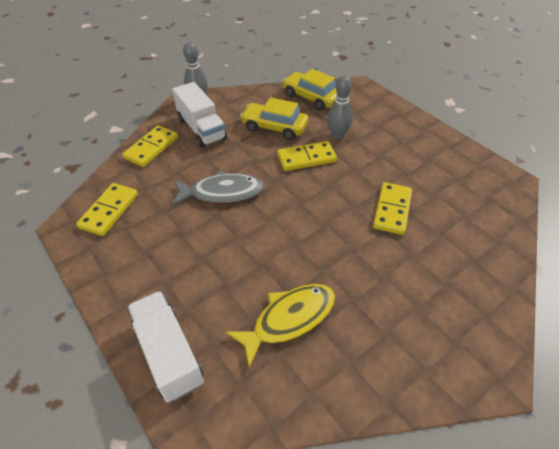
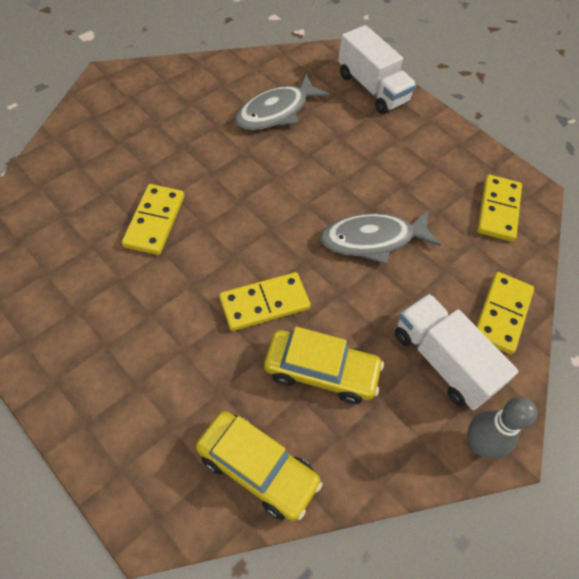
camera: 170 degrees right, 10 degrees up
yellow fish [226,284,335,367] -> grey fish [235,74,330,130]
grey bowling pin [327,75,353,139] -> none

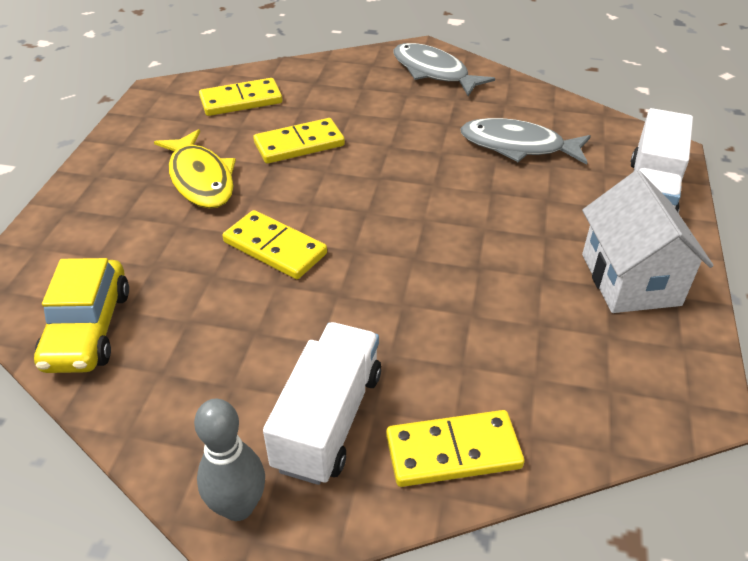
camera: 60 degrees right, 15 degrees down
yellow car [264,327,384,404] -> none
grey fish [320,211,441,264] -> grey fish moved to [393,43,495,96]
yellow domino [477,175,522,242] -> yellow domino moved to [199,78,282,116]
none -> yellow fish [154,129,236,209]
none -> white house [582,170,714,313]

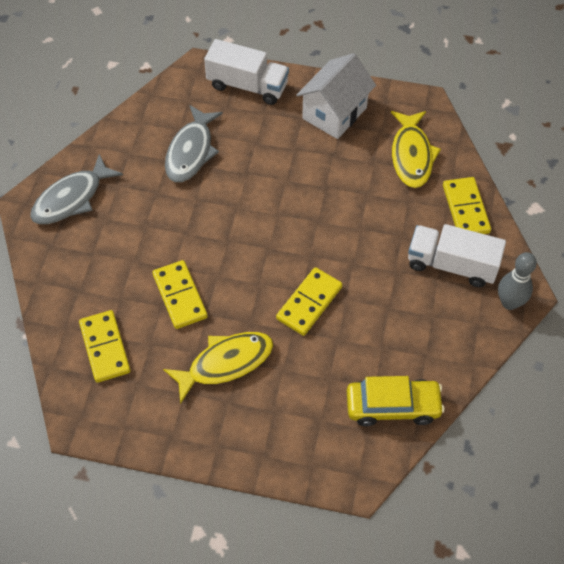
camera: 90 degrees left, 15 degrees up
white house [582,170,714,313] -> white house turned 45 degrees counterclockwise [296,53,376,139]
none -> yellow fish [391,111,441,188]

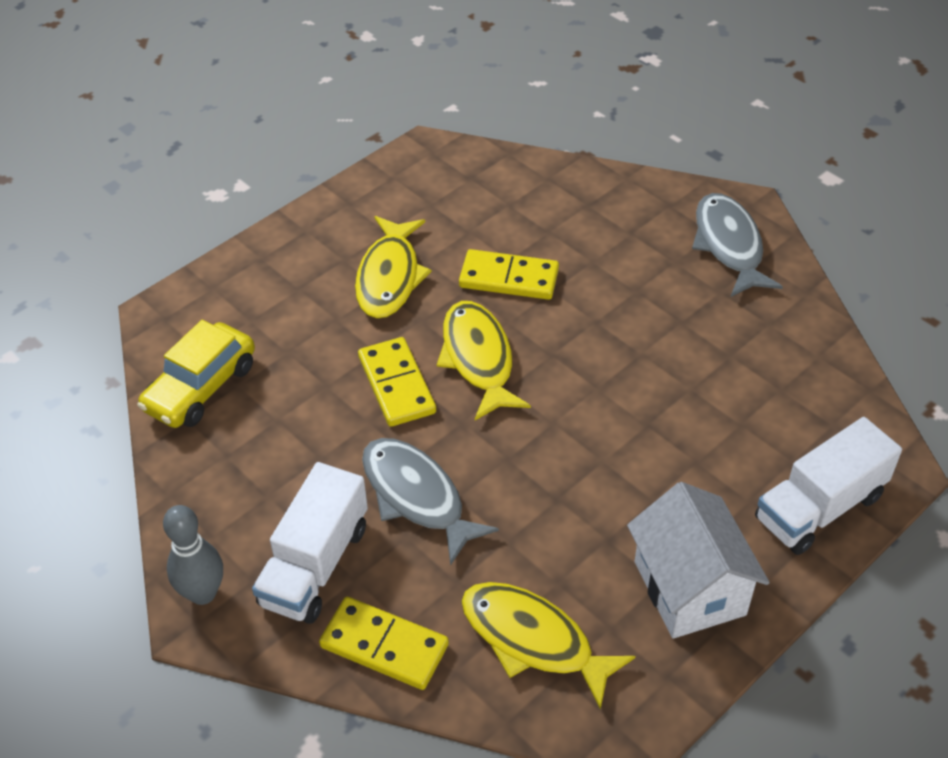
camera: 125 degrees right, 10 degrees down
yellow domino [79,310,131,383] -> none
grey fish [165,105,223,182] -> grey fish moved to [362,438,499,566]
white truck [408,224,506,287] -> white truck turned 150 degrees clockwise [252,462,368,624]
none -> yellow fish [437,301,531,420]

